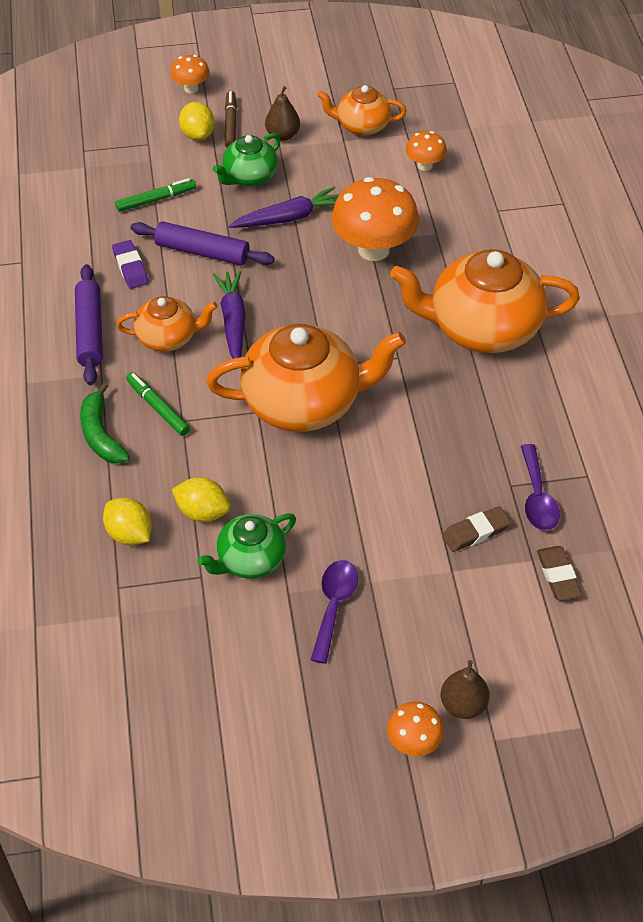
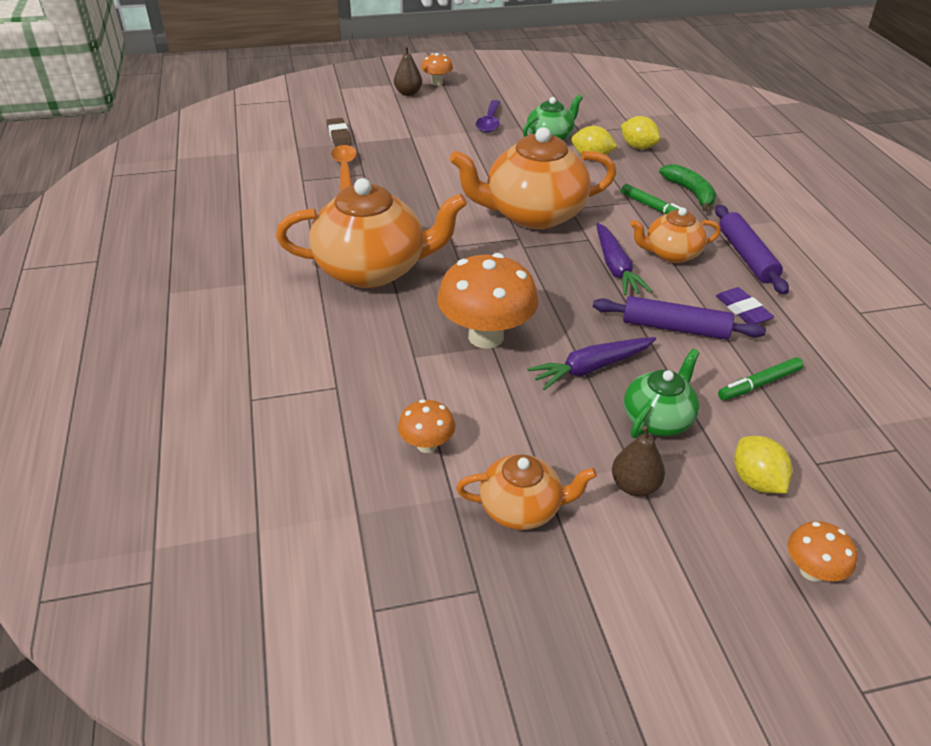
camera: 175 degrees right, 10 degrees down
brown marker [225,91,237,147] -> none
brown eraser [442,506,511,552] -> none
purple spoon [521,444,560,531] -> orange spoon [331,145,357,191]

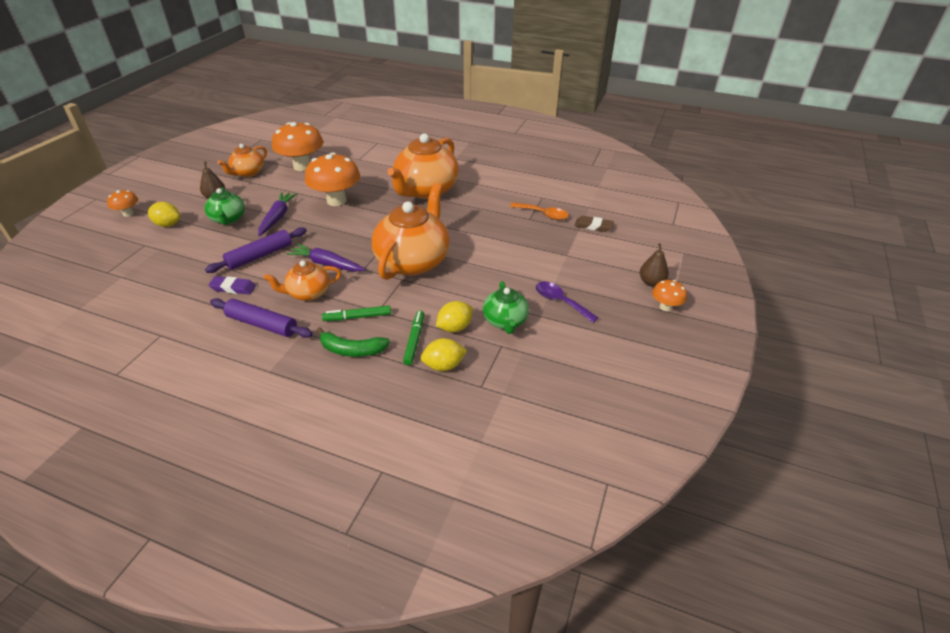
camera: 125 degrees right, 0 degrees up
orange mushroom [398,399,455,453] -> orange mushroom [272,122,323,171], size x1.99
orange teapot [630,207,721,263] -> orange teapot turned 135 degrees counterclockwise [264,260,341,301]
green marker [718,357,804,401] -> green marker moved to [403,311,424,365]

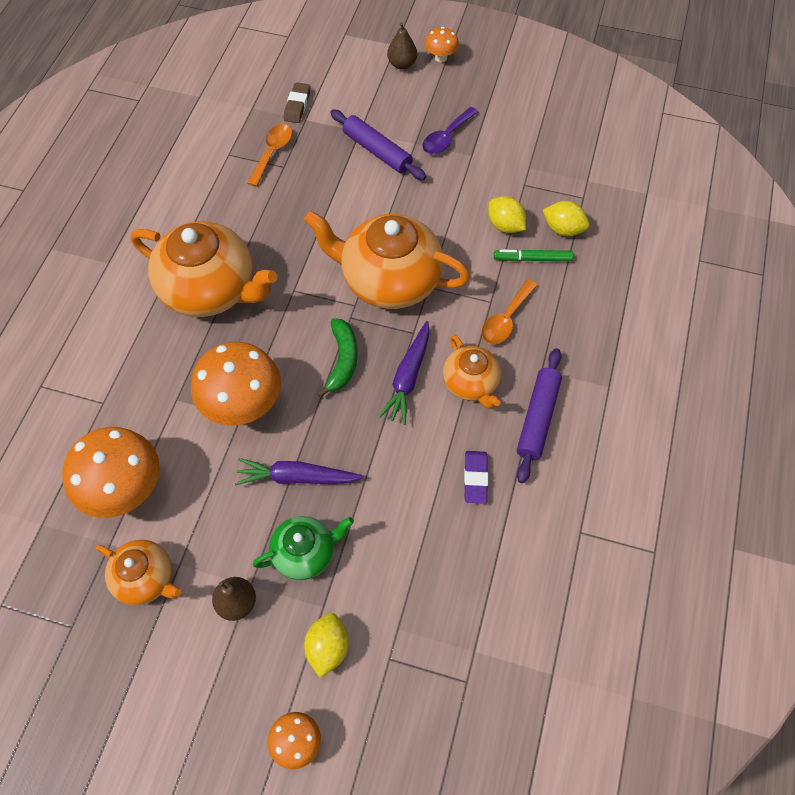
camera: 95 degrees left, 20 degrees up
purple rolling pin [205,227,307,273] -> purple rolling pin moved to [330,110,426,180]
green banana [317,327,390,357] -> green banana moved to [317,318,358,398]
green marker [322,306,391,321] -> orange spoon [481,279,538,345]
yellow lemon [421,338,467,371] -> yellow lemon turned 45 degrees counterclockwise [543,201,590,236]
green teapot [483,281,529,334] -> none

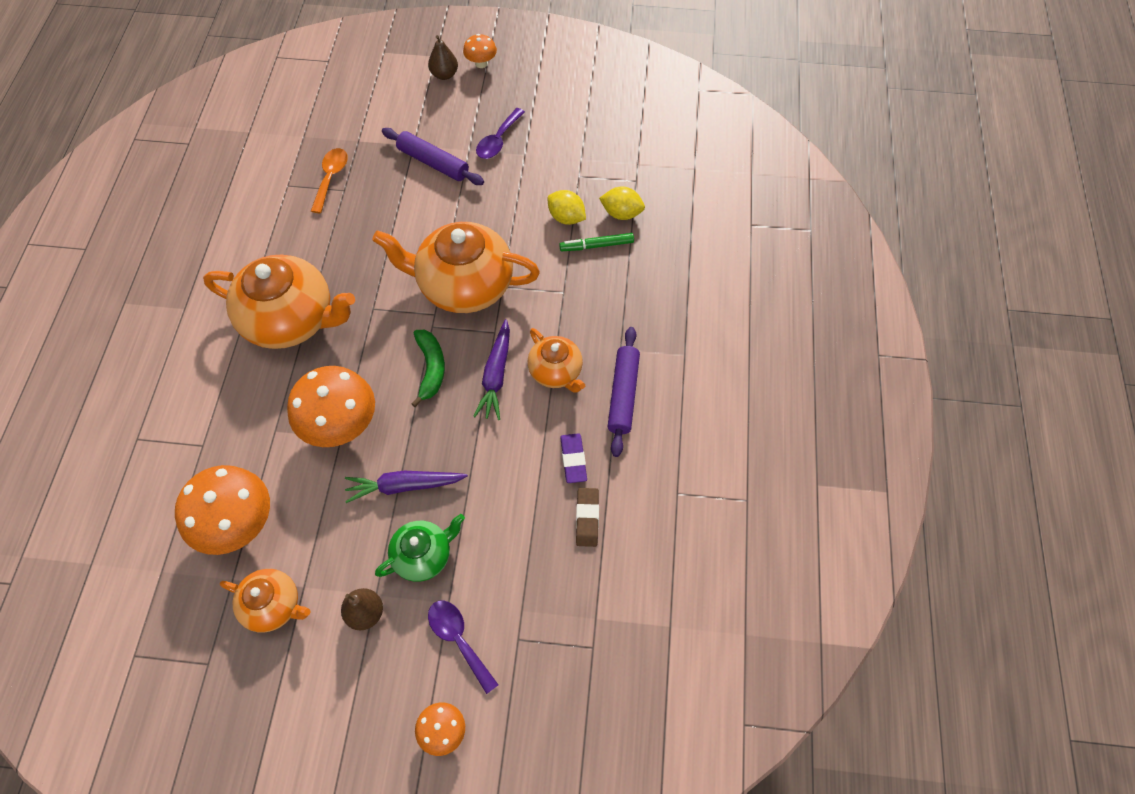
camera: 10 degrees left, 0 degrees up
brown eraser [284,82,310,123] -> brown eraser moved to [576,488,599,547]
yellow lemon [304,613,349,678] -> purple spoon [428,601,499,694]
orange spoon [481,279,538,345] -> none

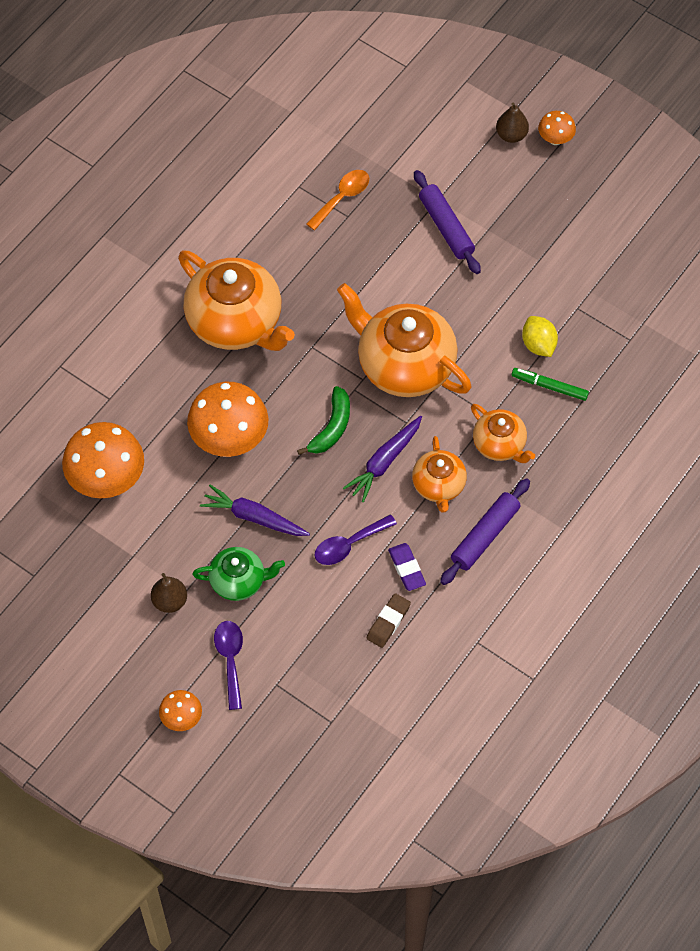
camera: 30 degrees right, 0 degrees up
orange teapot [220,569,311,633] -> orange teapot moved to [471,404,535,463]
purple spoon [476,108,525,159] -> purple spoon moved to [315,514,397,565]
purple eraser [560,433,587,483] -> purple eraser turned 45 degrees counterclockwise [388,543,426,591]
yellow lemon [599,186,645,220] -> none

